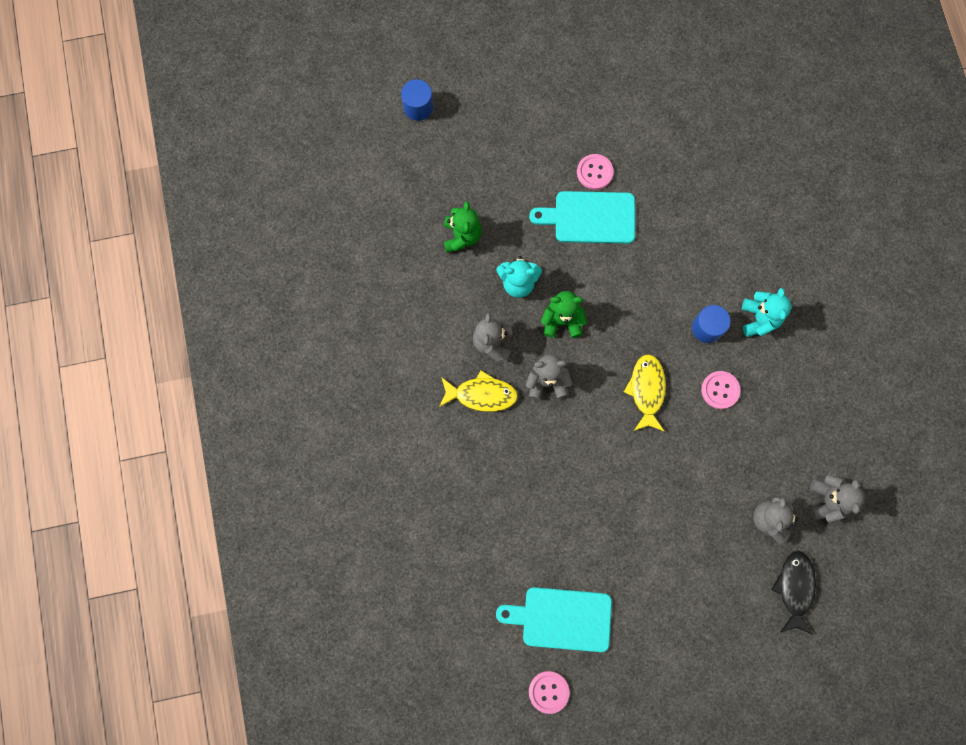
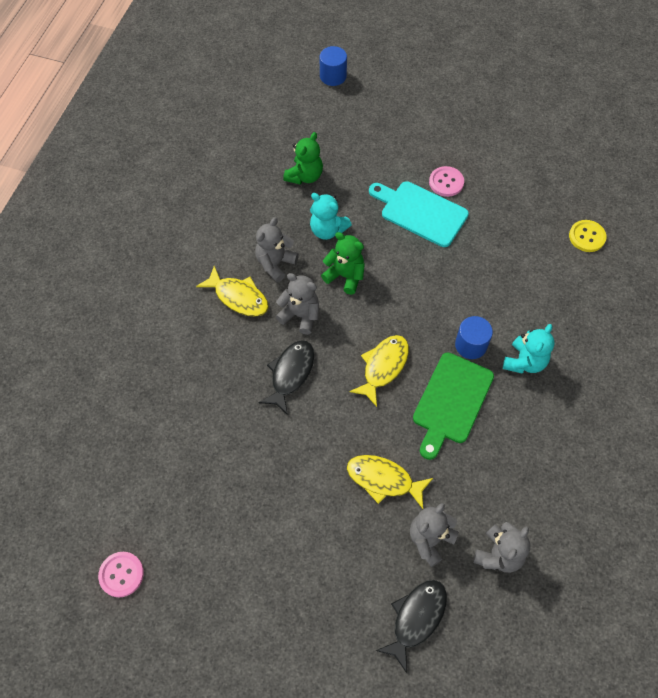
camera: 30 degrees right, 15 degrees down
turquoise cutting board [496,587,612,652] -> none
pink button [701,371,740,409] -> green cutting board [413,353,494,460]
none -> black fish [258,340,314,415]
none -> yellow fish [347,455,433,509]
none -> yellow button [569,220,607,252]

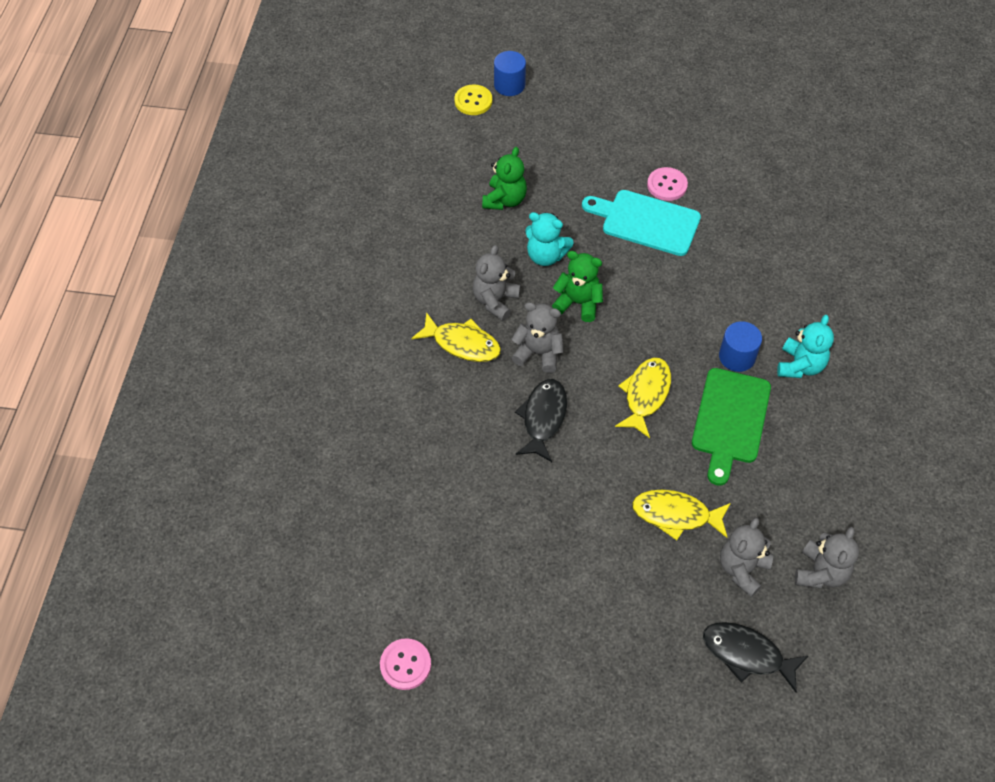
camera: 10 degrees left, 5 degrees down
black fish [376,580,447,673] -> black fish turned 90 degrees counterclockwise [703,622,808,692]
yellow button [569,220,607,252] -> yellow button moved to [454,85,492,115]

